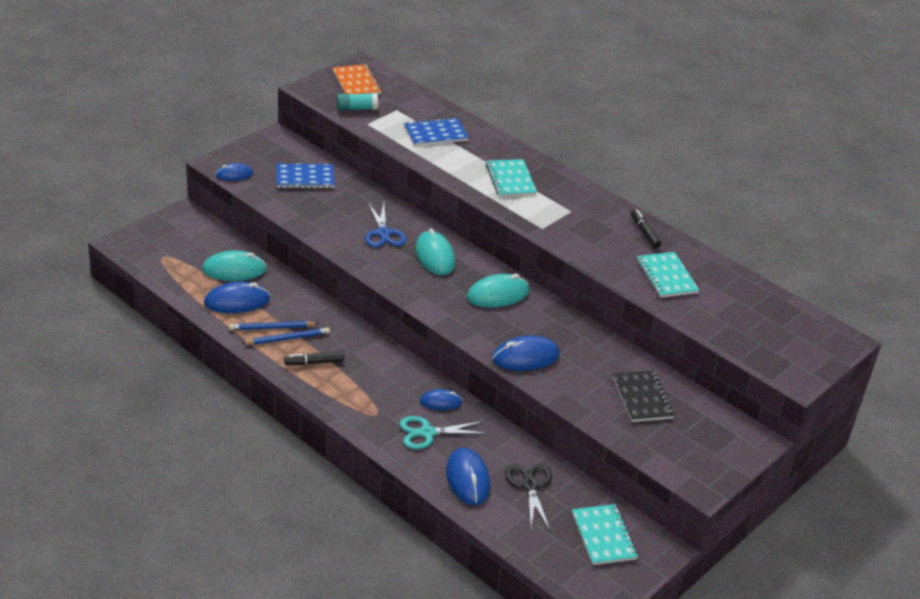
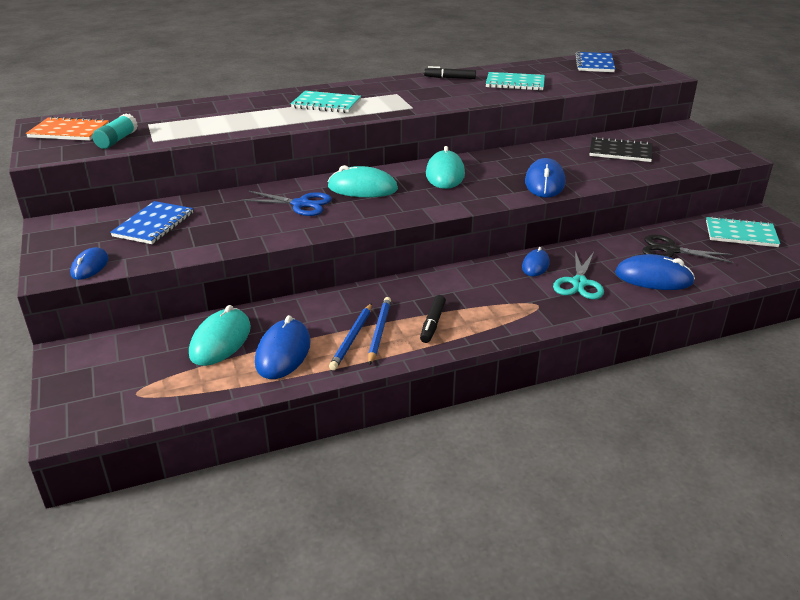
camera: 60 degrees left, 5 degrees down
blue notebook [404,117,469,146] -> blue notebook moved to [575,52,615,72]

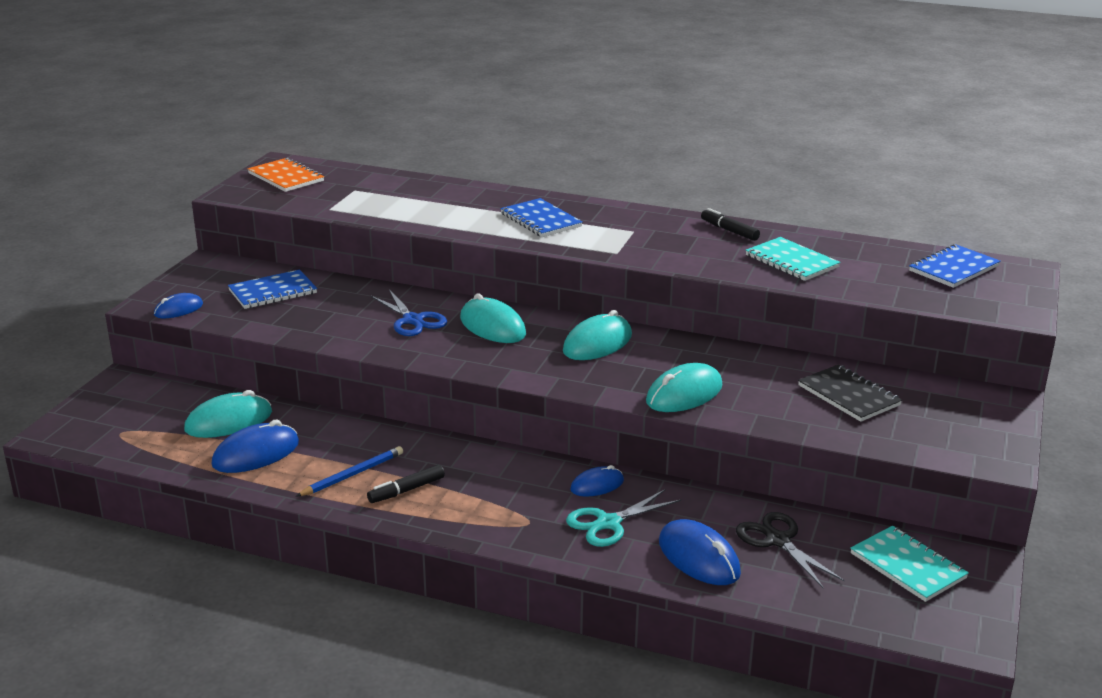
camera: 40 degrees right, 5 degrees down
turquoise glue stick [92,113,138,149] -> none
turquoise notebook [290,91,361,113] -> blue notebook [500,198,583,237]
blue pencil [329,303,372,370] -> none
blue mouse [525,158,565,197] -> turquoise mouse [646,363,722,412]

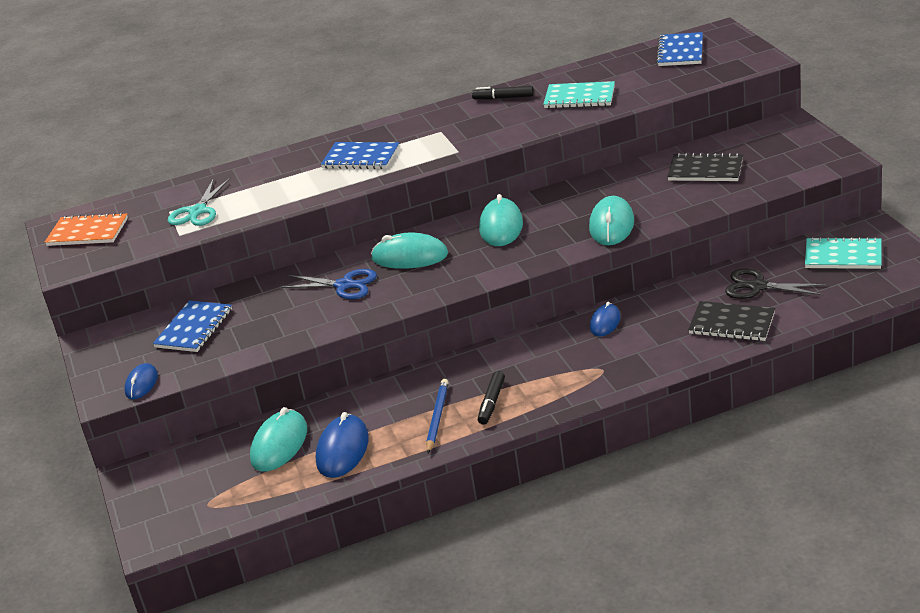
camera: 35 degrees left, 5 degrees up
turquoise scissors [566,489,681,547] -> turquoise scissors moved to [168,177,231,226]
blue mouse [659,519,741,585] -> black notebook [688,301,775,341]

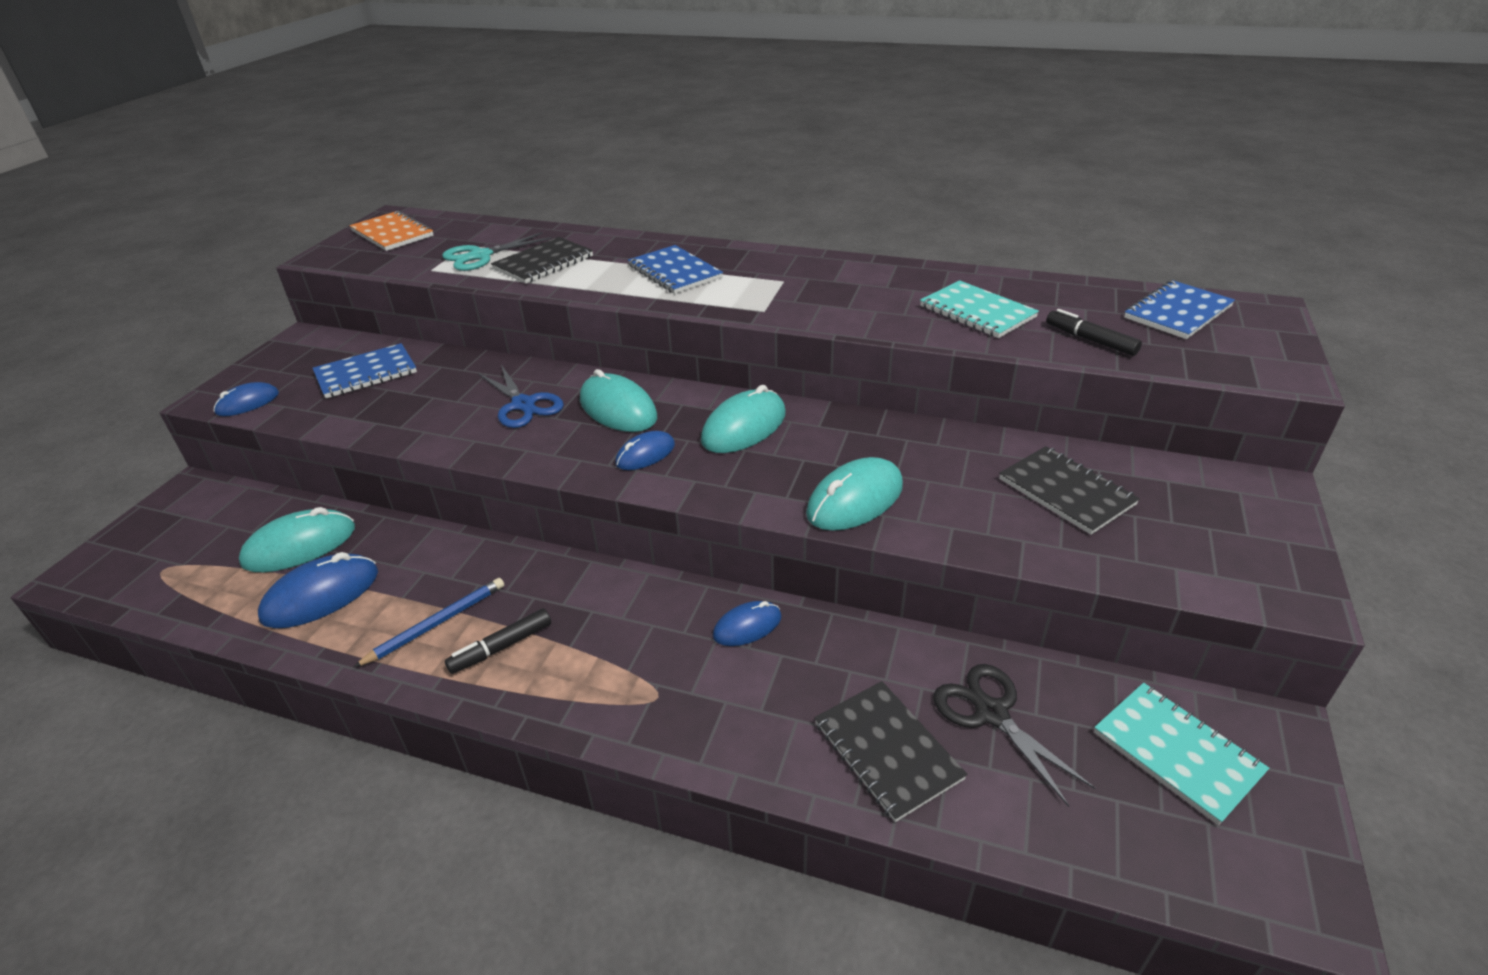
camera: 35 degrees right, 5 degrees up
black marker [472,86,534,100] -> black marker moved to [1046,309,1142,356]
none -> black notebook [491,237,593,284]
none -> blue mouse [615,431,675,470]

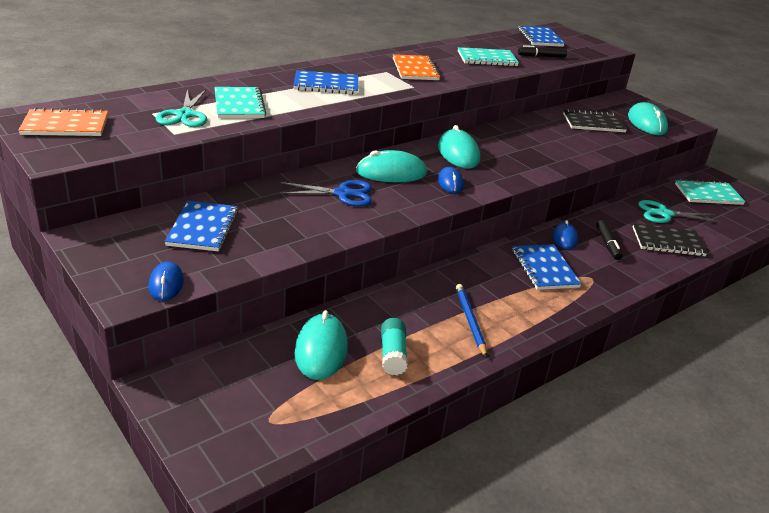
camera: 60 degrees left, 5 degrees down
blue mouse [258,552,378,628] -> turquoise glue stick [381,318,408,375]
black marker [445,608,551,674] -> black marker moved to [596,220,623,260]
black notebook [491,237,593,284] -> turquoise notebook [214,87,266,118]
turquoise mouse [806,457,903,531] -> turquoise mouse moved to [628,102,668,135]
black scissors [933,664,1096,807] -> turquoise scissors [638,200,720,223]
none -> orange notebook [393,54,441,80]
none -> blue notebook [512,244,582,290]

